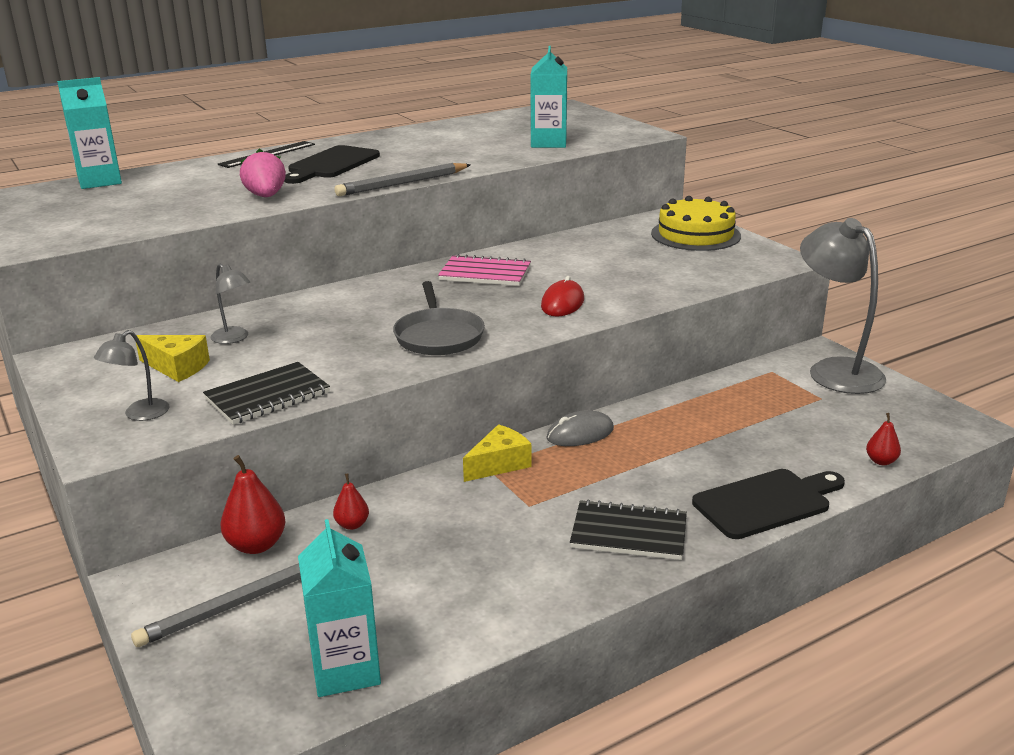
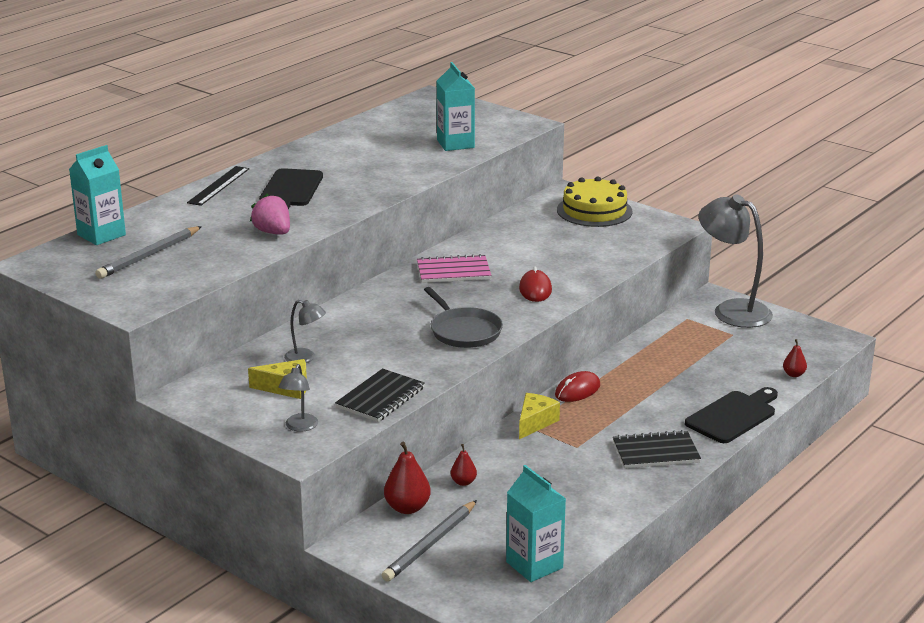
camera: 20 degrees left, 0 degrees up
grey pencil [335,163,471,196] -> grey pencil moved to [95,226,202,279]
grey mouse [546,410,614,446] -> red mouse [555,371,600,402]

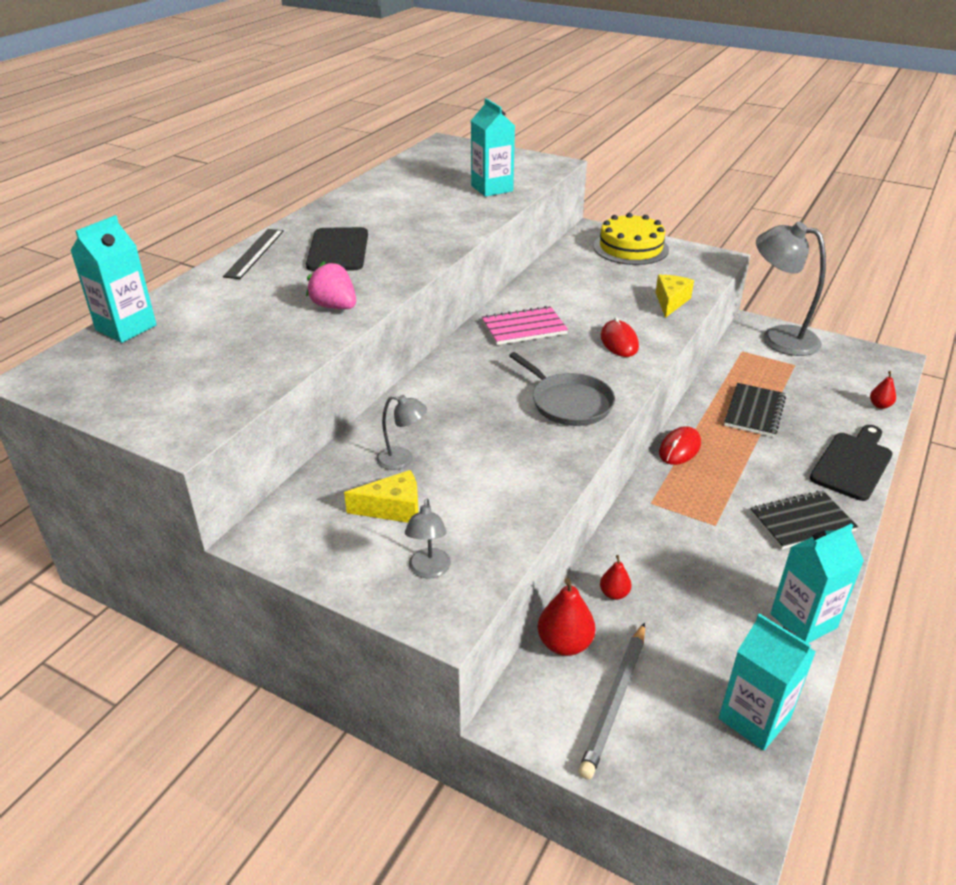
camera: 10 degrees left, 10 degrees up
grey pencil [95,226,202,279] -> none
black notebook [335,368,425,422] -> black notebook moved to [724,383,786,437]
yellow cheese [519,393,560,439] -> yellow cheese moved to [655,275,694,318]
none -> turquoise carton [770,524,864,643]

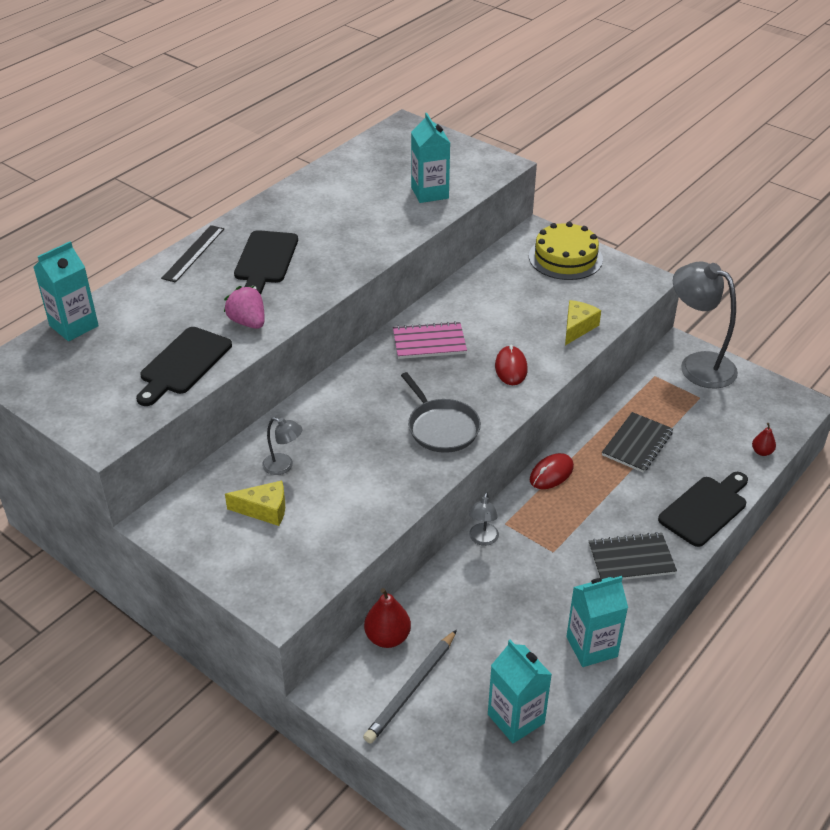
camera: 10 degrees right, 5 degrees up
grey lamp [405,499,451,579] -> grey lamp moved to [469,492,499,546]
red pear [600,555,632,600] -> none
none -> black cutting board [136,327,232,406]

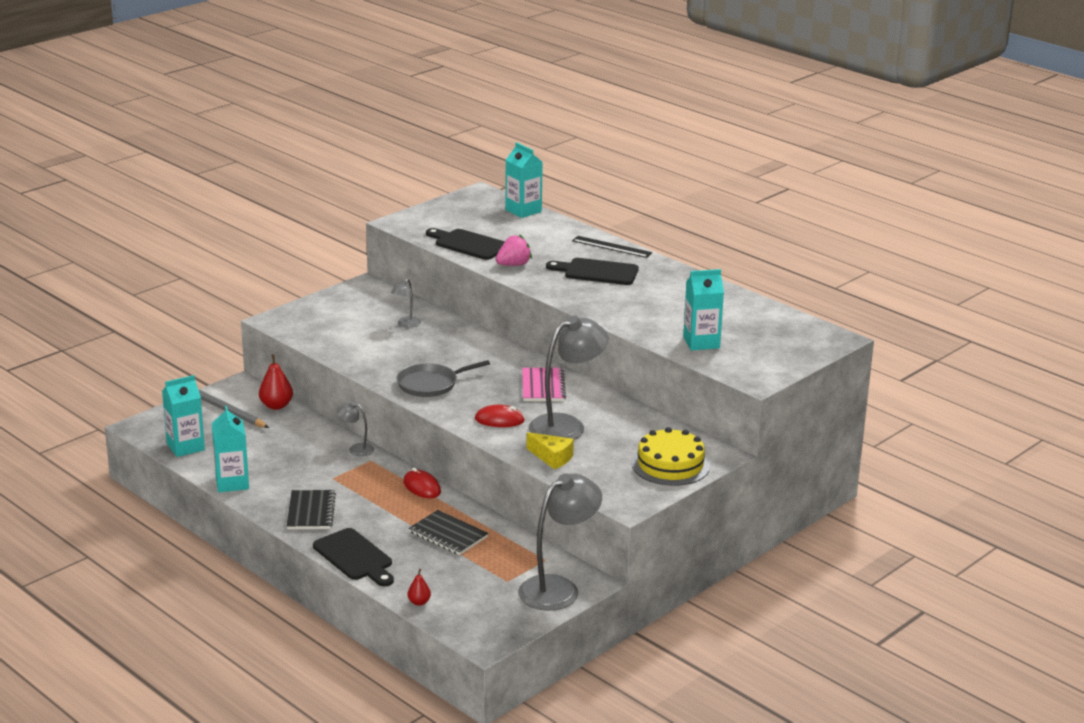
camera: 95 degrees right, 15 degrees down
yellow cheese [225,481,285,526] -> none
none -> grey lamp [529,316,608,439]

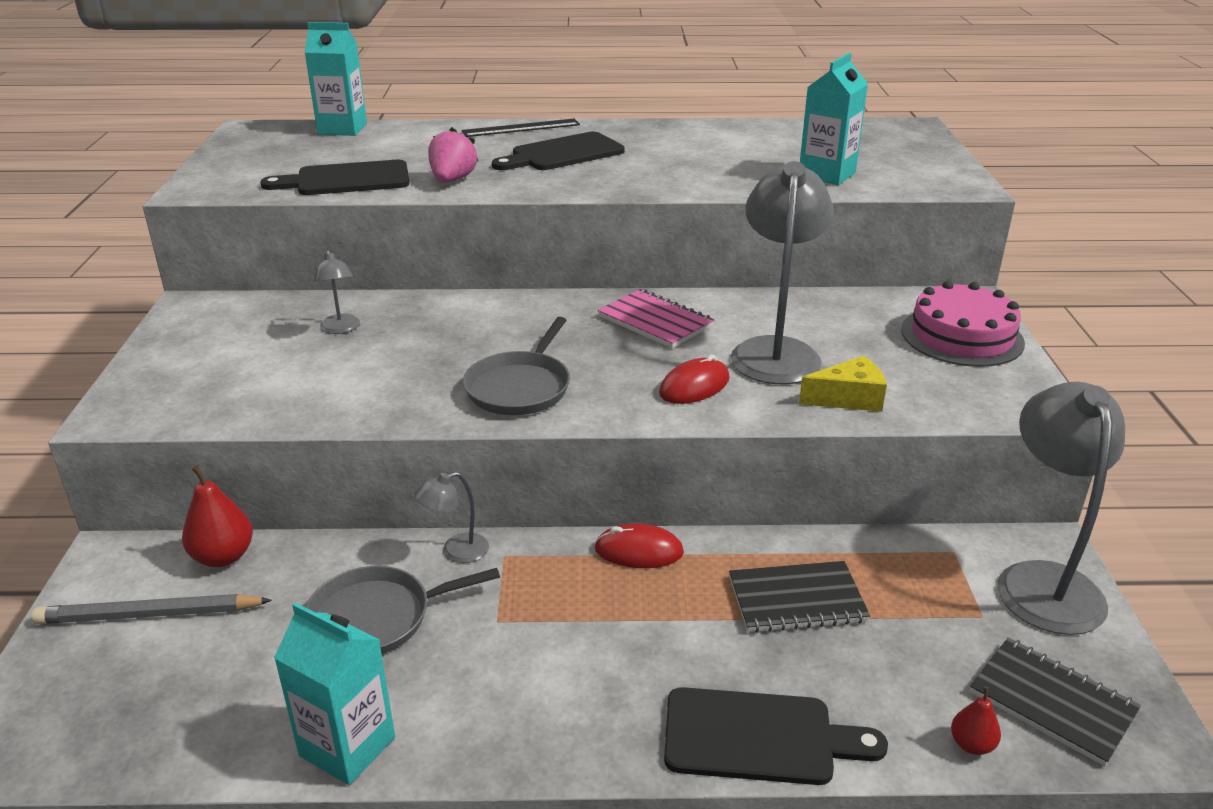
camera: 45 degrees left, 5 degrees up
turquoise carton [162,375,205,457] -> none
black notebook [287,490,336,529] -> black notebook moved to [970,638,1141,766]
yellow cake [631,427,710,486] -> pink cake [901,281,1025,367]
none -> grey pan [306,566,500,654]

